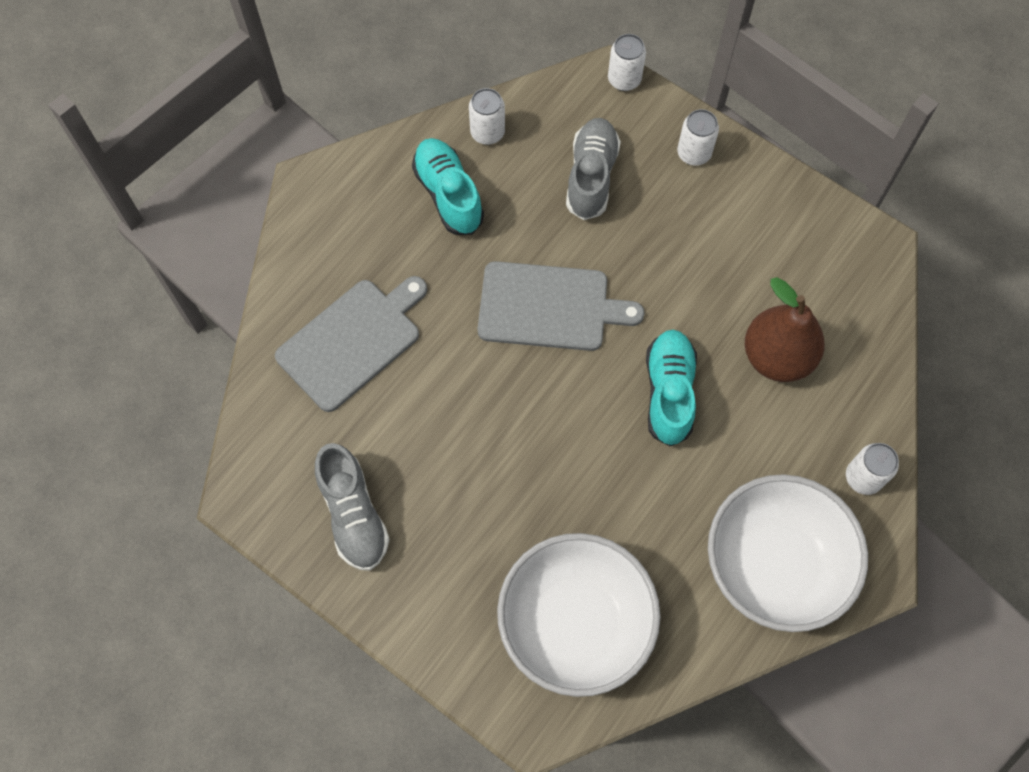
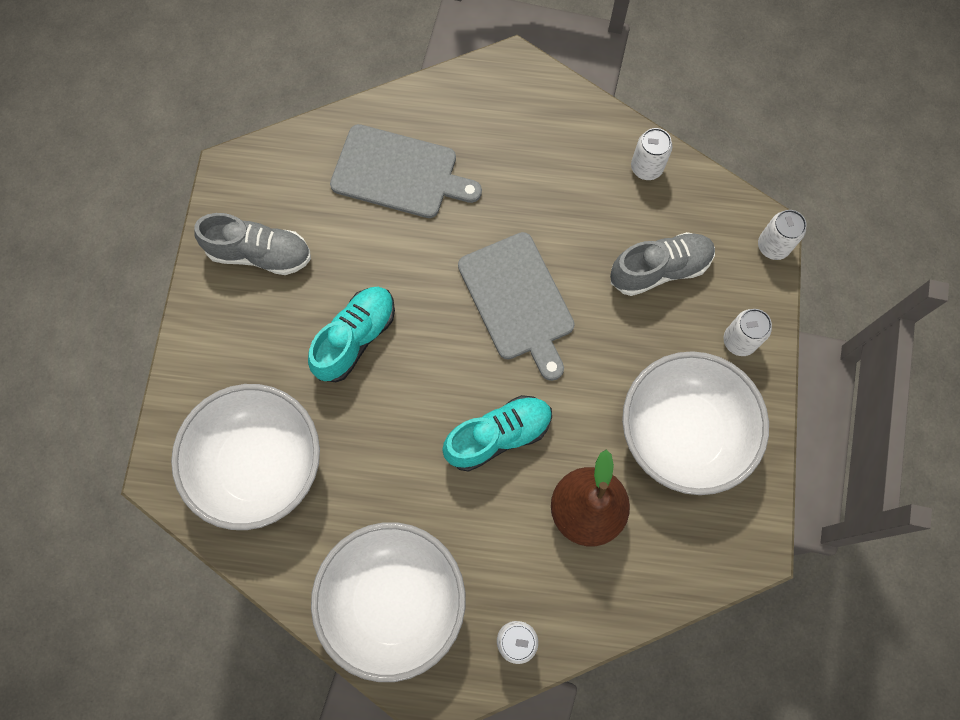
camera: 60 degrees right, 5 degrees up
grey shoe [315,443,390,571] -> grey shoe turned 120 degrees counterclockwise [194,213,311,275]
turquoise shoe [412,138,484,235] -> turquoise shoe moved to [308,287,395,382]
none -> white bowl [622,351,769,495]

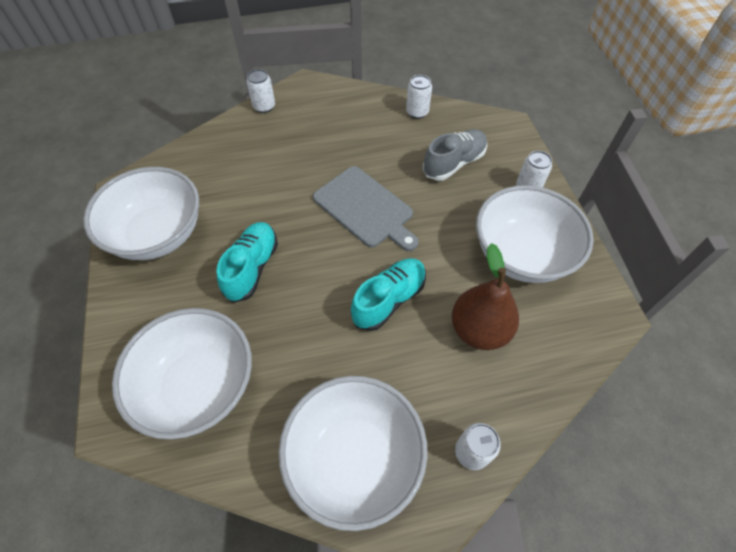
camera: 20 degrees left, 15 degrees down
grey shoe [194,213,311,275] -> white bowl [83,167,199,260]
grey cutting board [330,124,482,218] -> none
white can [758,210,806,260] -> white can moved to [247,69,275,113]

